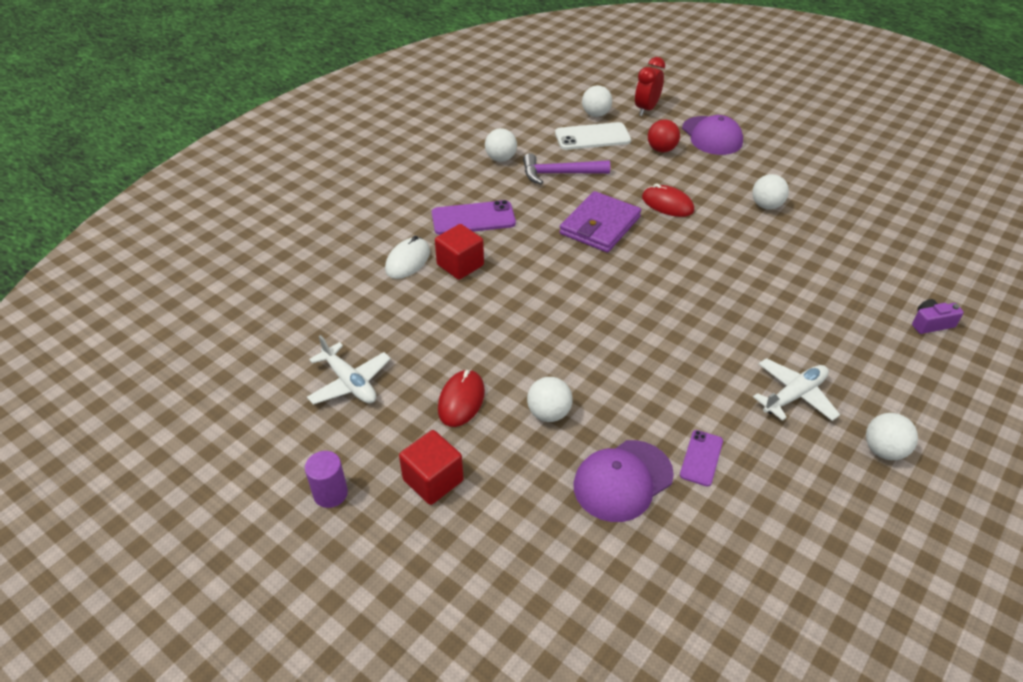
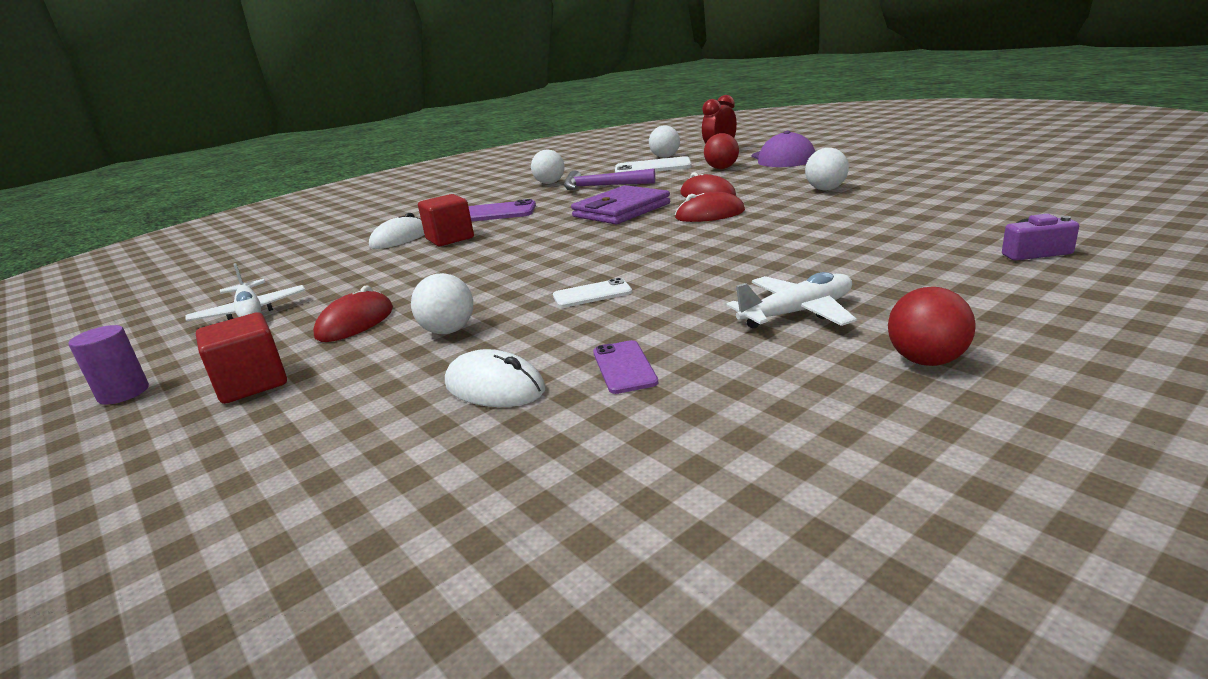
camera: 15 degrees right, 20 degrees down
purple cap [573,440,674,522] -> white mouse [445,349,545,407]
purple phone [680,430,723,487] -> purple phone turned 45 degrees counterclockwise [593,340,658,394]
white ball [866,413,918,460] -> red ball [888,287,976,366]
none -> white phone [553,278,632,308]
none -> red mouse [675,192,745,222]

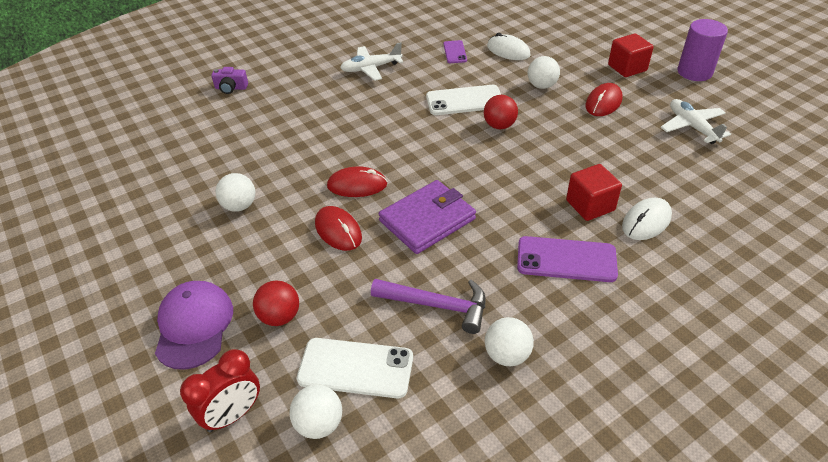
camera: 175 degrees left, 20 degrees up
purple cylinder [68,325,149,405] -> purple cylinder [677,19,728,81], size x1.56
white phone [553,278,632,308] -> white phone [426,85,501,115], size x1.72
red ball [888,287,976,366] -> red ball moved to [484,95,518,129]

